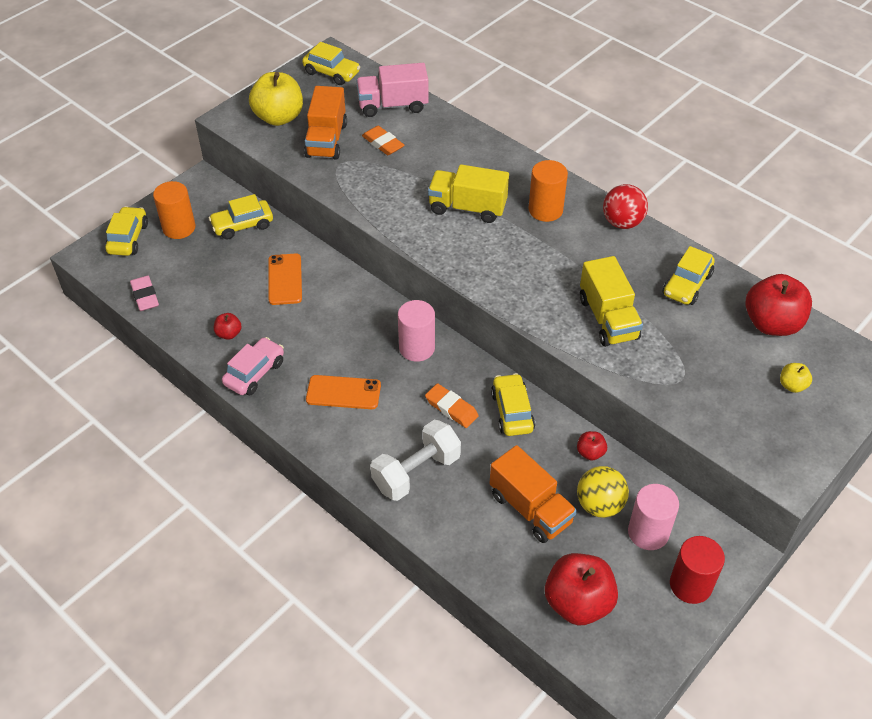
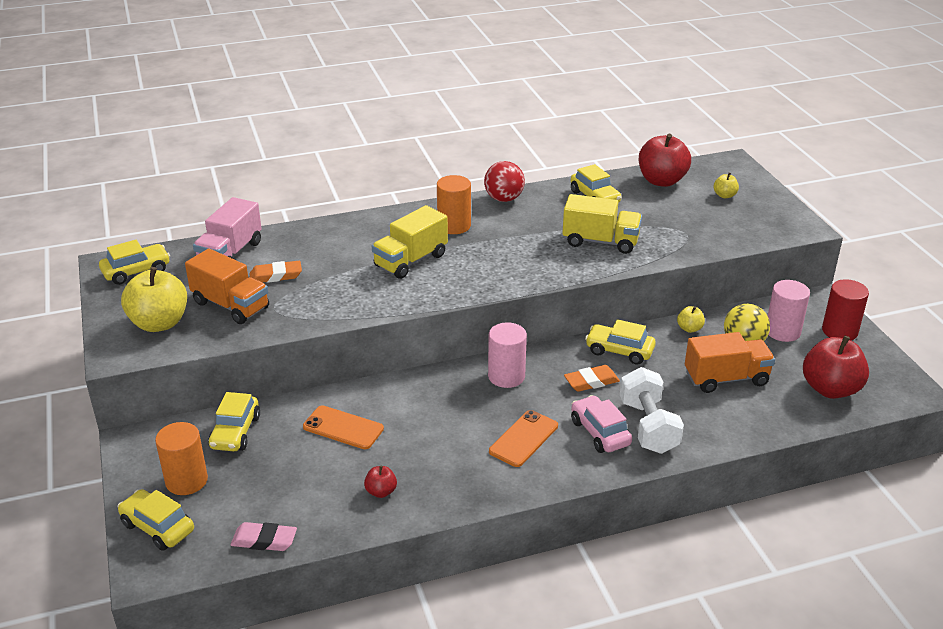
camera: 60 degrees left, 15 degrees down
pink car [222,337,284,395] -> pink car moved to [571,395,632,453]
red apple [577,431,607,461] -> yellow apple [677,306,705,333]

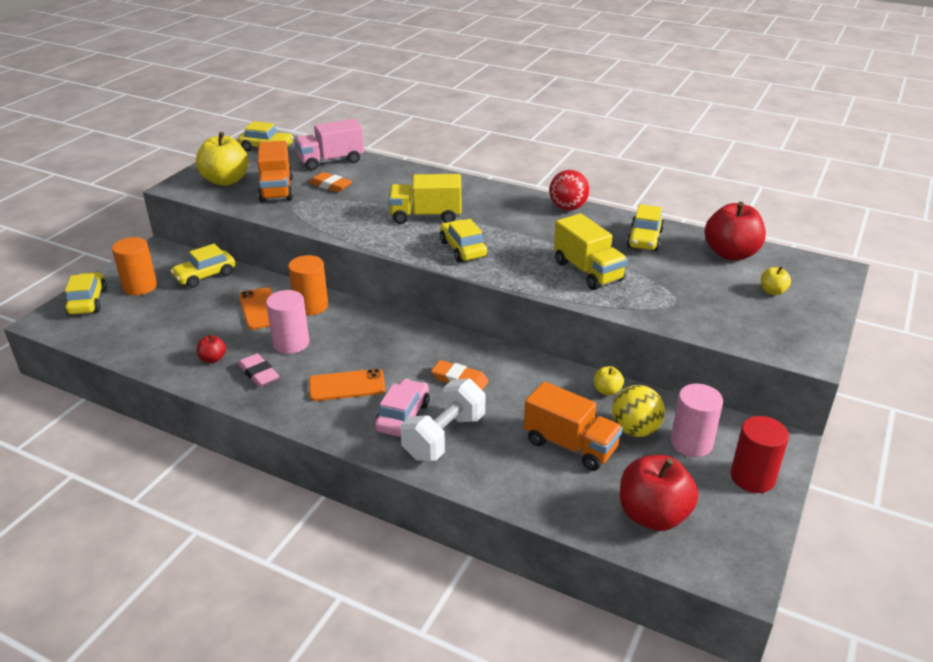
camera: 45 degrees right, 0 degrees up
pink eraser [231,522,297,551] -> pink eraser moved to [238,353,279,387]
orange cylinder [437,175,471,234] -> orange cylinder moved to [288,255,328,315]
pink cylinder [488,322,527,388] -> pink cylinder moved to [266,290,309,354]
yellow car [585,319,656,365] -> yellow car moved to [440,219,488,262]

